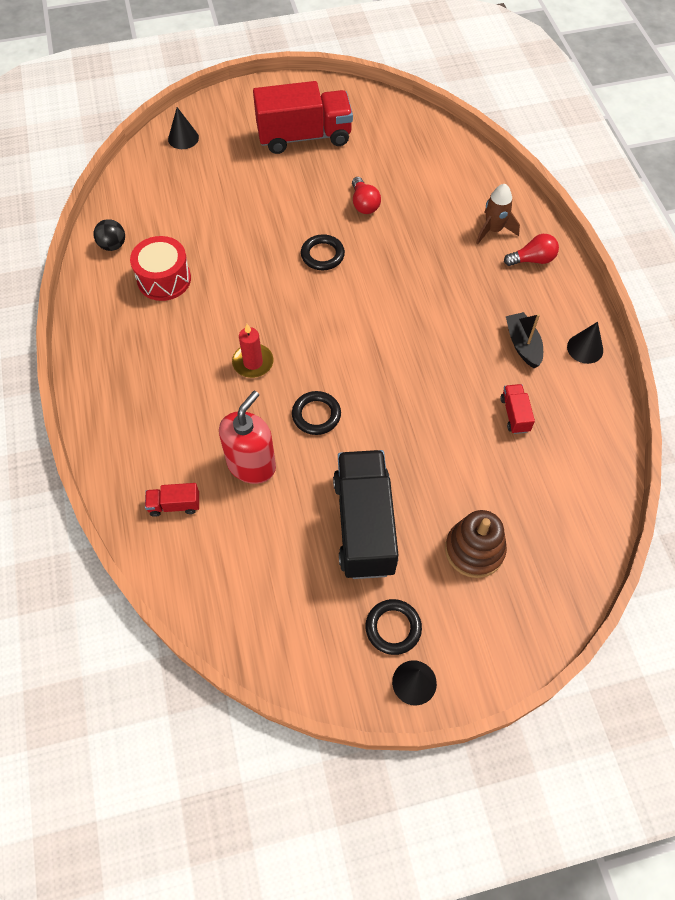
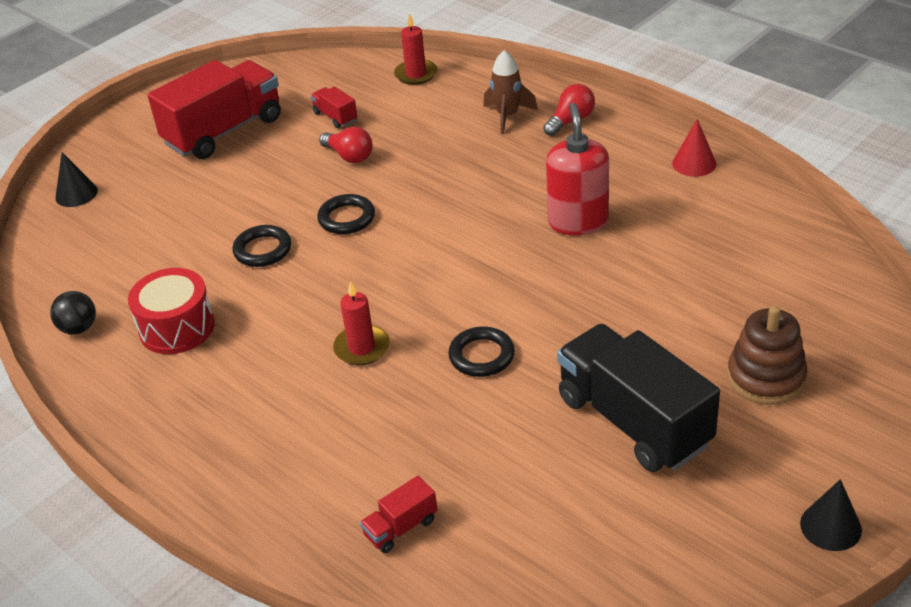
camera: 30 degrees left, 20 degrees down
red soap dispenser [219,391,276,484] -> red soap dispenser moved to [546,103,609,236]
black ring [366,599,422,655] -> black ring moved to [232,225,292,267]
red truck [501,384,535,434] -> red truck moved to [311,87,357,128]
black boat [506,312,543,368] -> none
black cone [567,322,603,364] -> red cone [672,119,716,177]
none -> red candle [394,13,438,85]

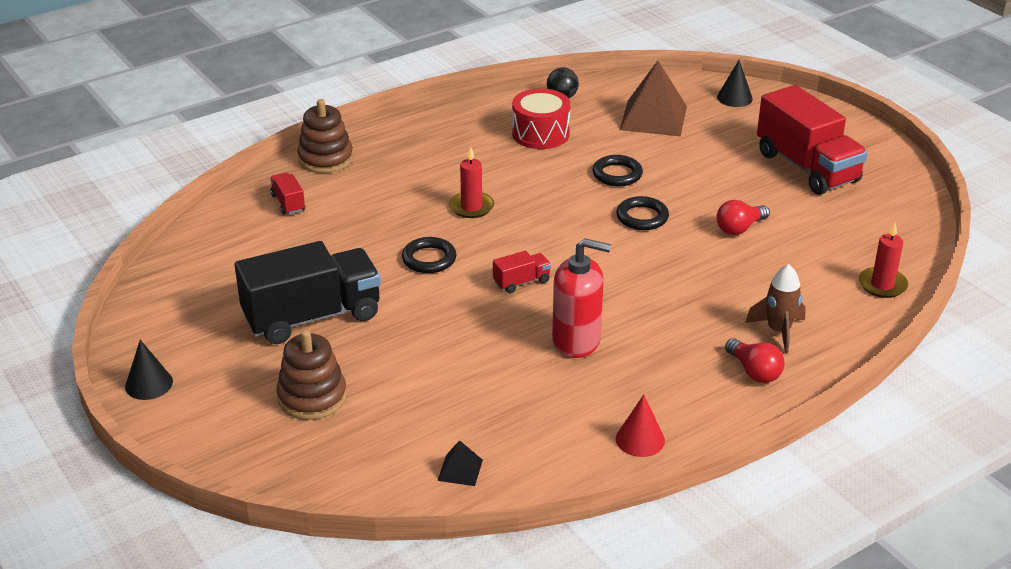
camera: 100 degrees right, 5 degrees down
red truck [311,87,357,128] -> red truck moved to [493,251,551,293]
none -> brown stacking toy [297,99,353,173]
none -> black pyramid [437,440,483,486]
none -> brown pyramid [620,61,687,137]

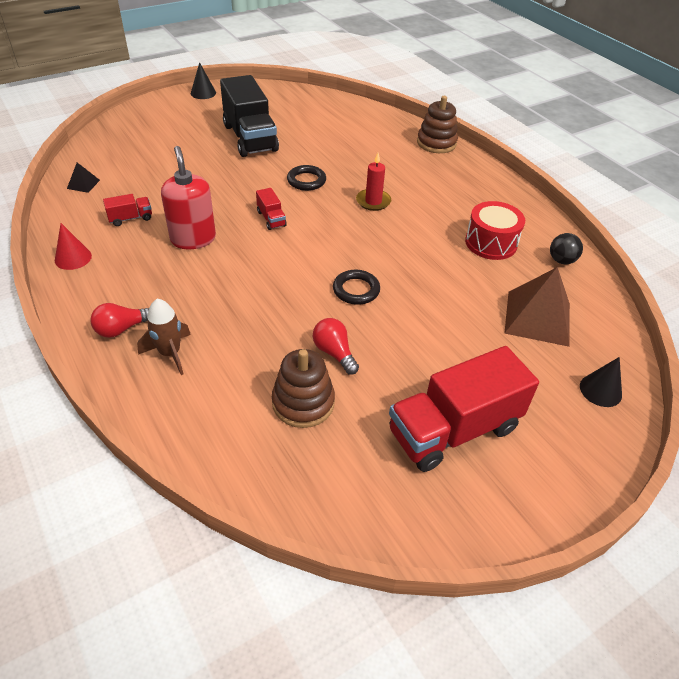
camera: 90 degrees right, 10 degrees up
red truck [270,173,305,215] -> red truck moved to [103,194,152,226]
brown stacking toy [277,330,347,420] -> brown stacking toy moved to [272,349,335,428]
red soap dispenser [552,238,611,358] -> red soap dispenser turned 150 degrees clockwise [161,146,216,249]
black ring [593,155,643,186] -> none
red candle [859,222,908,298] -> none

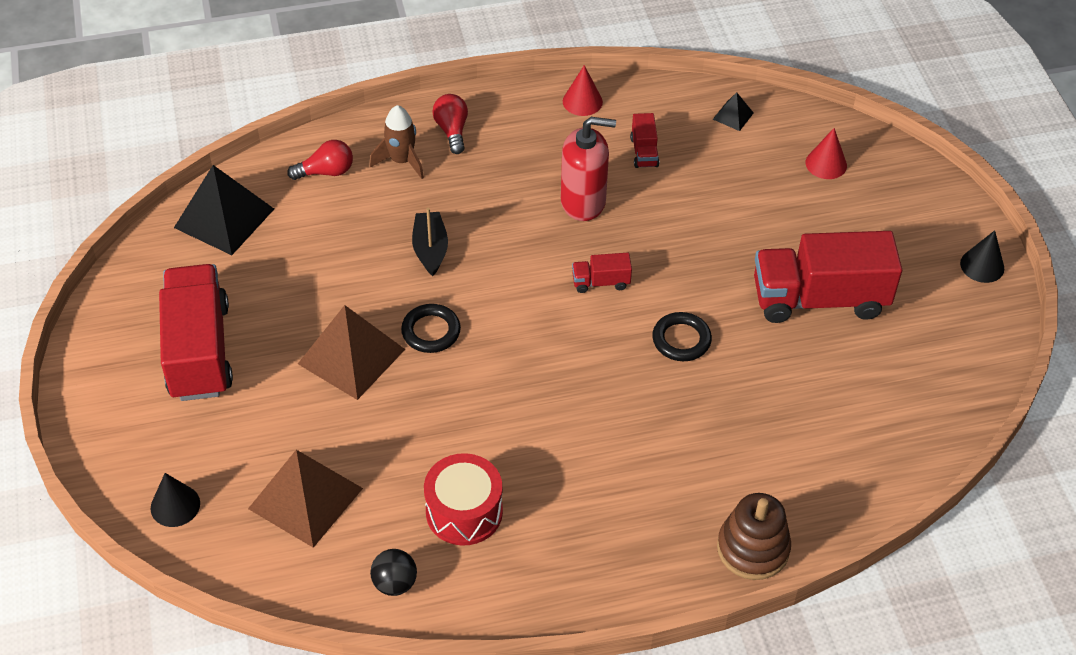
camera: 110 degrees right, 5 degrees up
black truck [220,75,279,157] -> red truck [754,231,902,323]
brown stacking toy [272,349,335,428] -> none
red light bulb [313,318,359,375] -> red light bulb moved to [287,140,353,180]
red candle [356,153,391,211] -> none
none -> black pyramid [174,165,274,255]
none -> brown pyramid [298,305,405,400]
none -> black boat [412,207,448,276]
none -> red cone [806,128,847,179]

